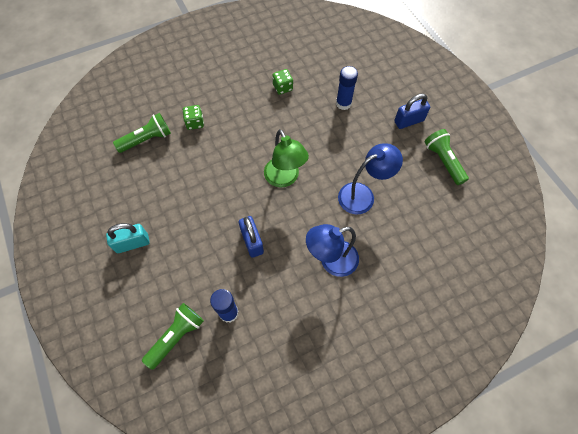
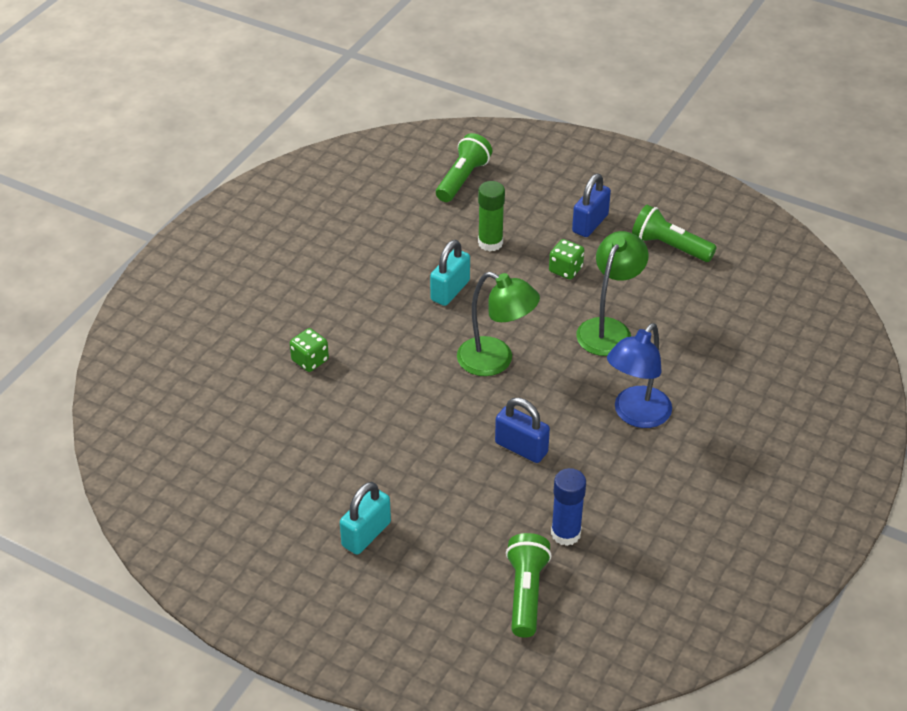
camera: 35 degrees left, 20 degrees down
green flashlight [113,113,171,153] -> green flashlight moved to [436,133,492,202]
green dice [272,69,293,95] -> green dice moved to [549,239,584,279]
blue glue stick [336,66,358,110] -> green glue stick [478,181,505,251]
blue lamp [338,143,403,215] -> green lamp [576,231,649,356]
none -> turquoise padlock [430,240,470,306]

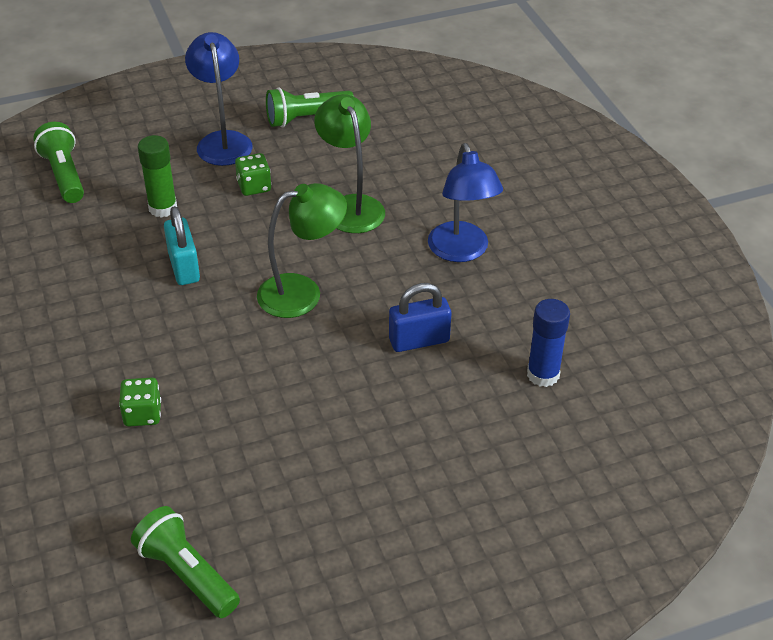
camera: 50 degrees left, 0 degrees up
turquoise padlock [340,482,391,555] -> none
green flashlight [506,533,552,638] -> green flashlight moved to [131,506,240,618]
blue padlock [572,174,611,237] -> blue lamp [185,32,253,166]

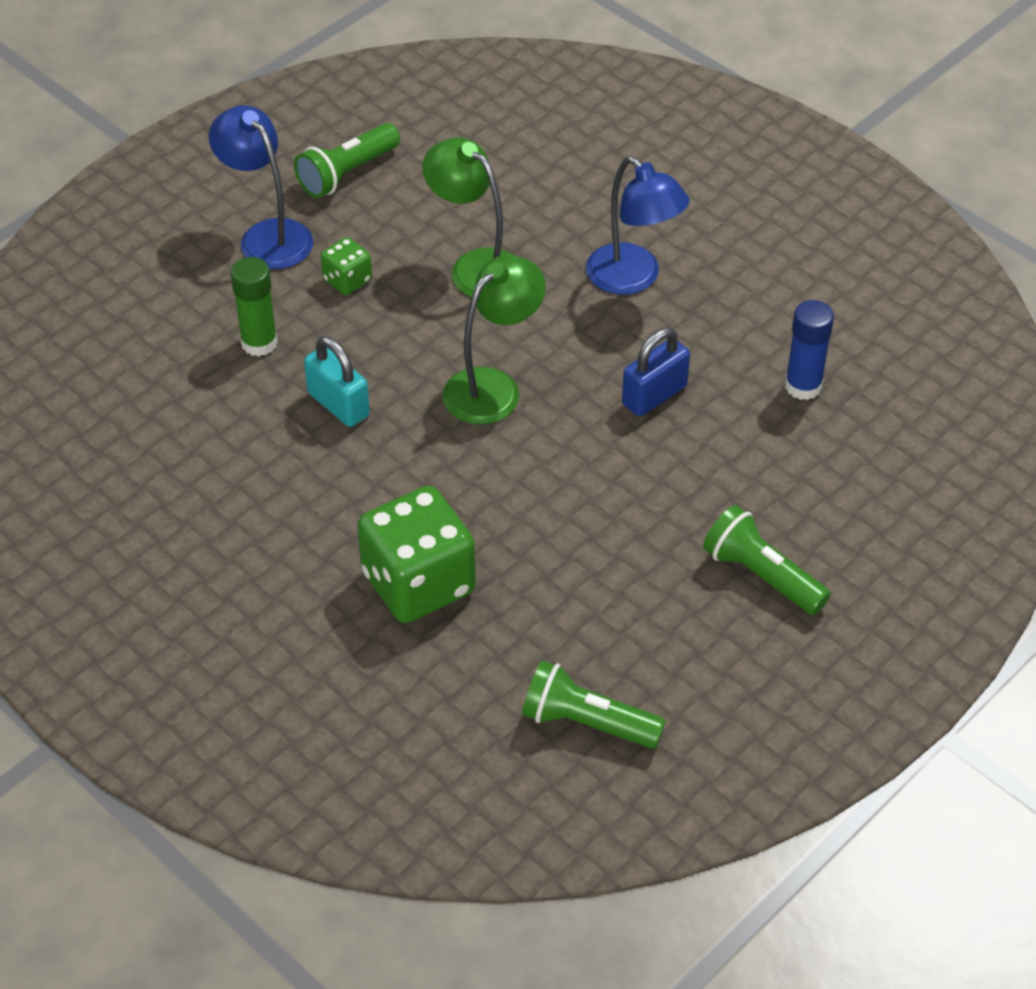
camera: 25 degrees left, 5 degrees up
green flashlight [33,122,84,203] -> green flashlight moved to [703,505,830,615]
green dice [119,377,161,427] -> green dice [357,486,476,623], size x2.10

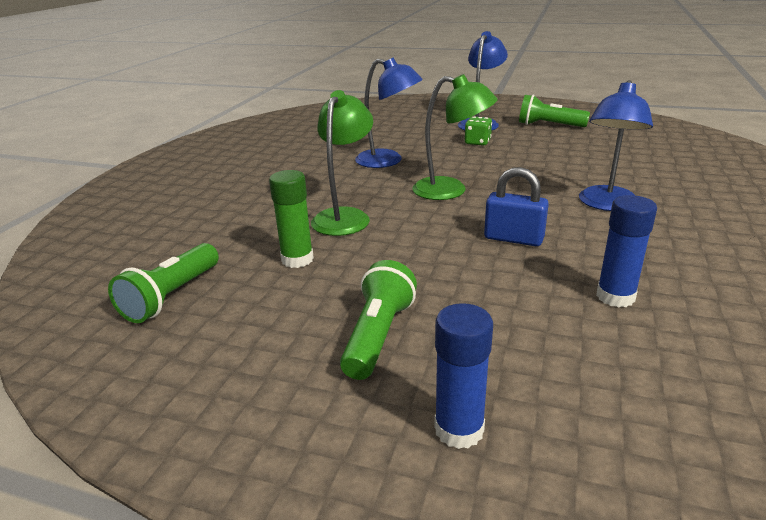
camera: 65 degrees right, 20 degrees down
green glue stick [230,257,278,356] -> green glue stick moved to [269,170,314,268]
turquoise padlock [304,336,370,427] -> blue lamp [355,58,423,168]
green dice [357,486,476,623] -> none
green lamp [422,137,515,297] -> green lamp moved to [311,90,373,236]
green flashlight [522,661,666,749] -> green flashlight turned 150 degrees counterclockwise [108,243,219,323]
none -> blue glue stick [434,303,493,449]

